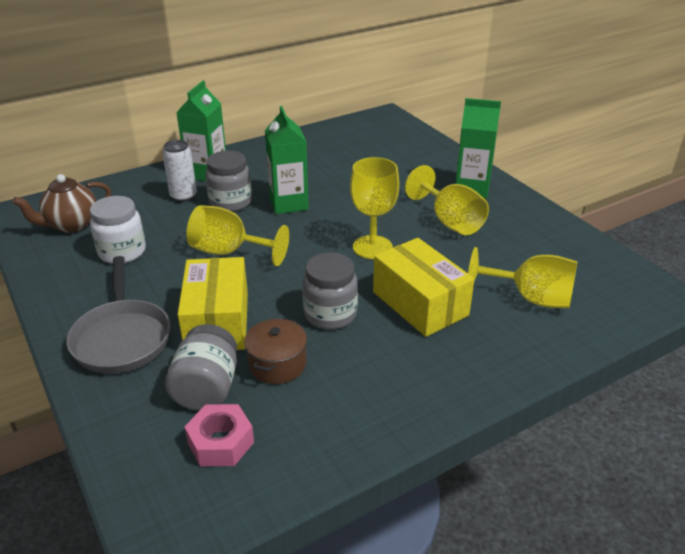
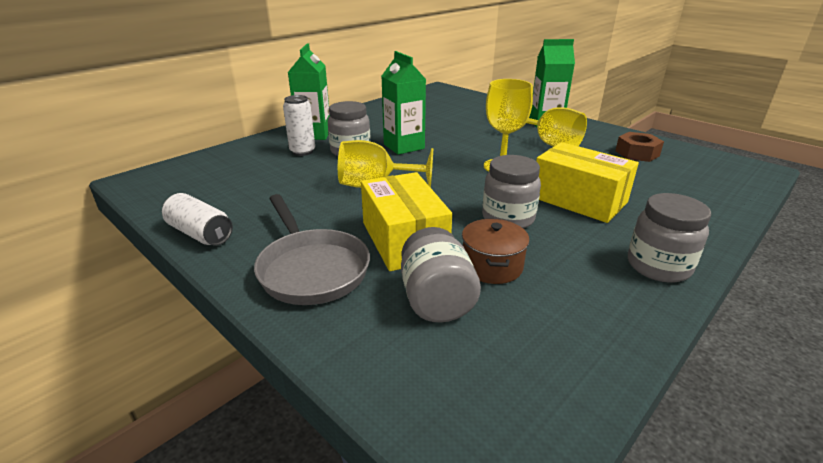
camera: 15 degrees left, 5 degrees down
brown teapot [12,174,111,233] -> none
white jar [90,196,146,264] -> none
pink nut [184,404,254,466] -> none
yellow goblet [468,247,577,308] -> none
none -> white can [162,193,233,246]
none -> brown nut [615,132,664,162]
none -> grey jar [628,193,711,283]

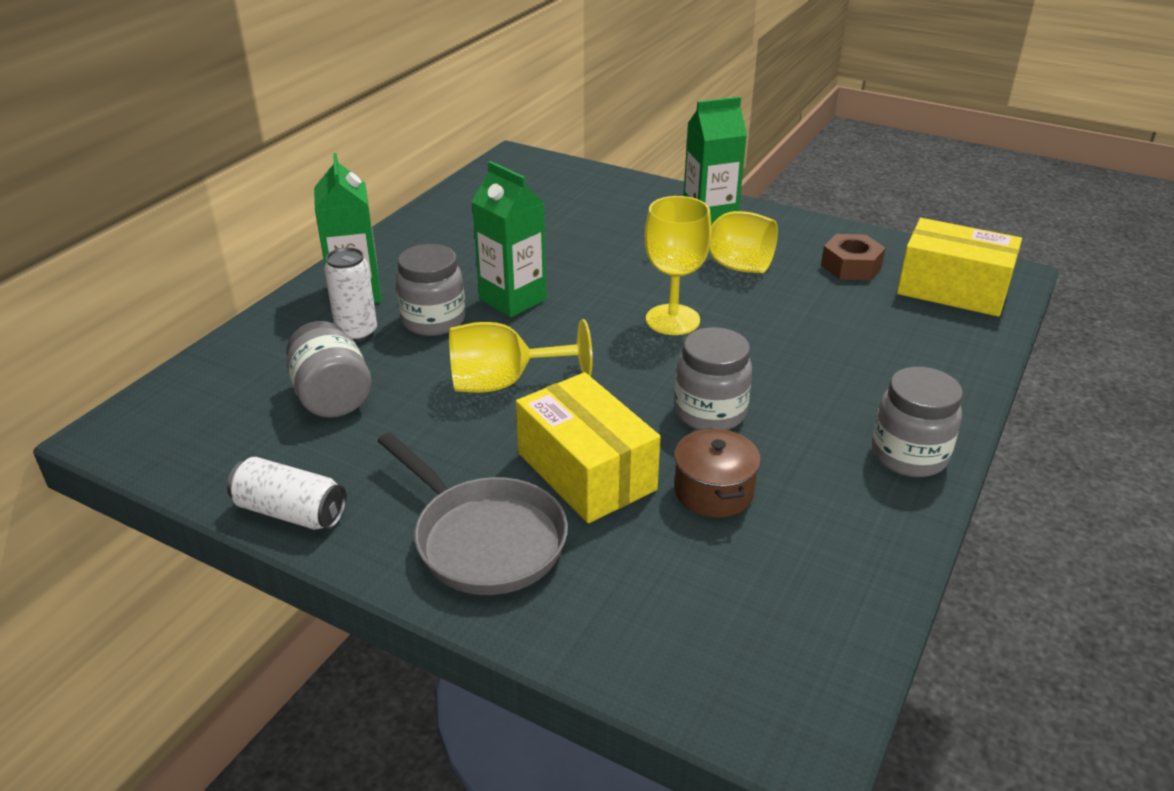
camera: 15 degrees left, 5 degrees up
grey jar [401,227,481,323] -> grey jar moved to [286,321,371,418]
yellow box [536,142,639,223] -> yellow box moved to [897,218,1022,317]

